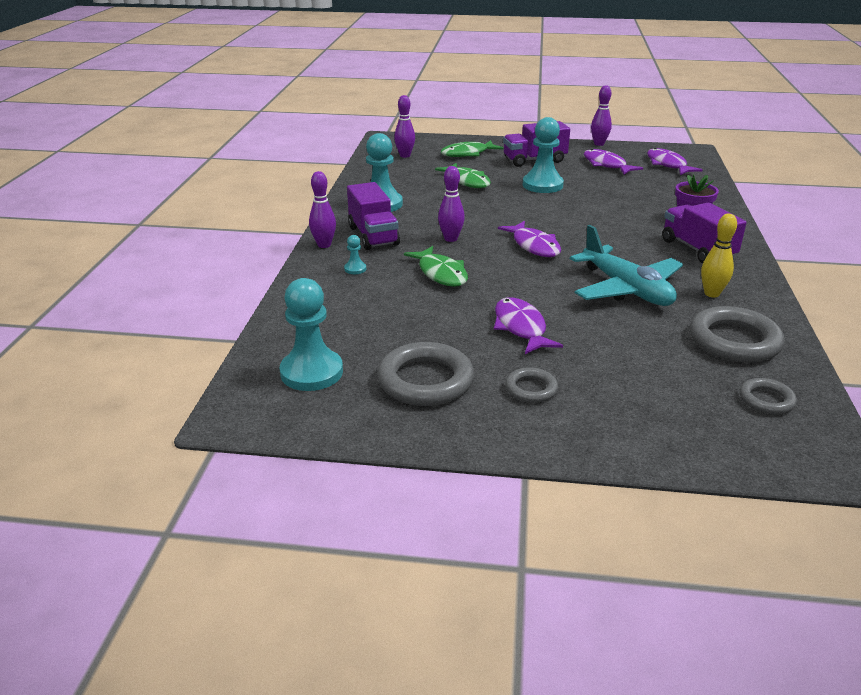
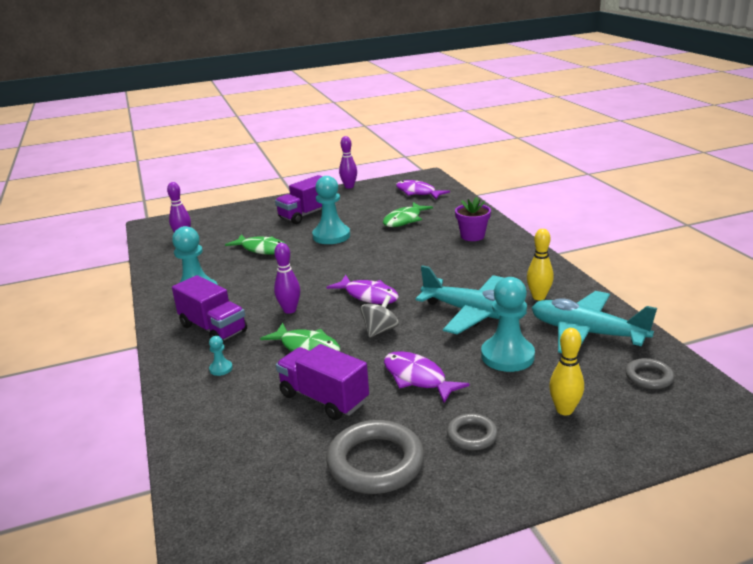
camera: 25 degrees left, 5 degrees down
turquoise pawn [279,278,343,391] -> turquoise pawn moved to [481,277,535,372]
purple bowling pin [309,171,336,248] -> none
green fish [440,140,503,157] -> green fish moved to [383,202,433,227]
purple fish [584,149,643,175] -> none
purple truck [662,202,747,263] -> purple truck moved to [276,344,369,420]
grey ring [690,306,785,363] -> turquoise plane [531,291,657,353]
none -> grey spinning top [360,295,399,338]
none -> yellow bowling pin [549,328,584,416]

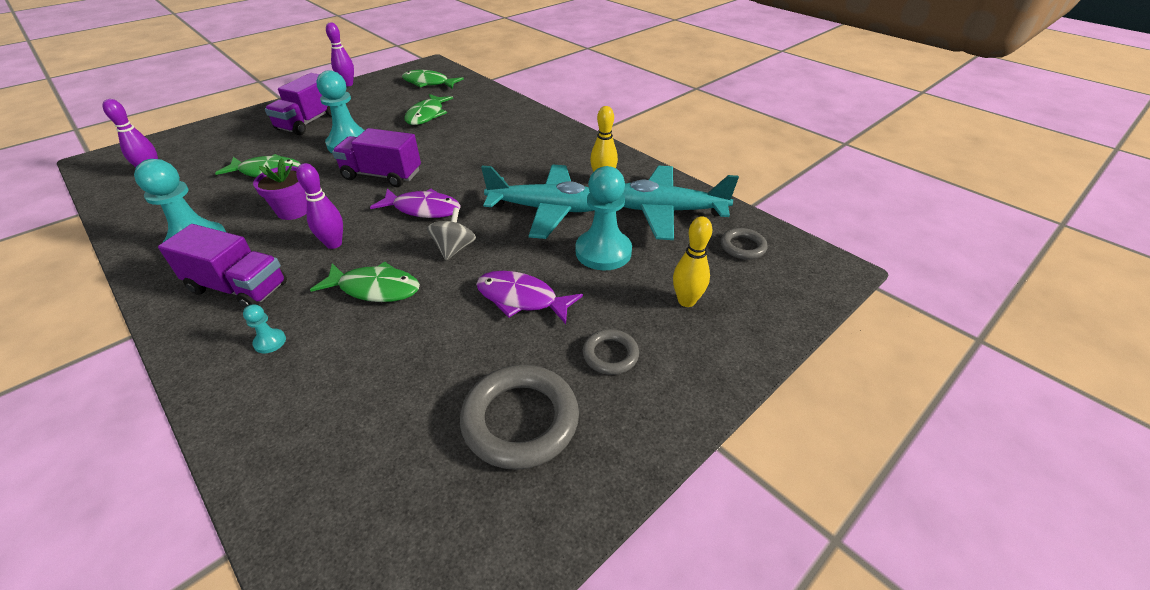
camera: 25 degrees left, 15 degrees up
purple truck [276,344,369,420] -> purple truck moved to [332,128,421,187]
purple fish [396,180,450,199] -> green fish [402,70,464,88]
purple flower pot [455,197,491,241] -> purple flower pot moved to [253,158,307,220]

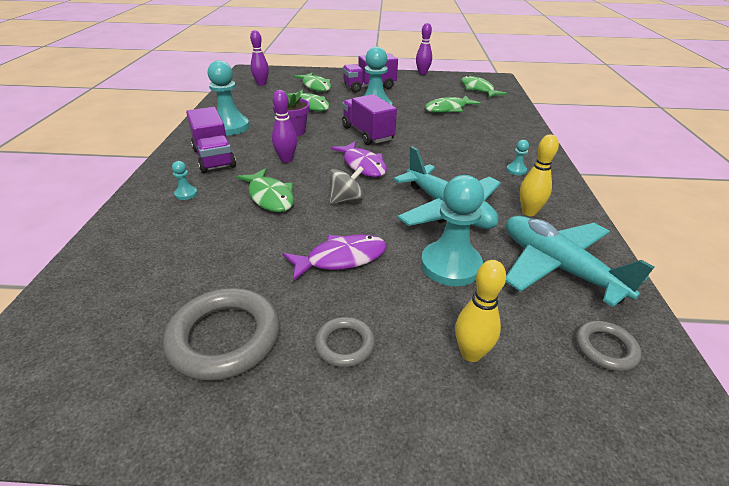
camera: 45 degrees right, 5 degrees down
purple fish [476,271,583,324] -> purple fish turned 90 degrees clockwise [283,234,387,281]
none -> green fish [294,72,331,92]
none -> turquoise pawn [506,140,529,175]

